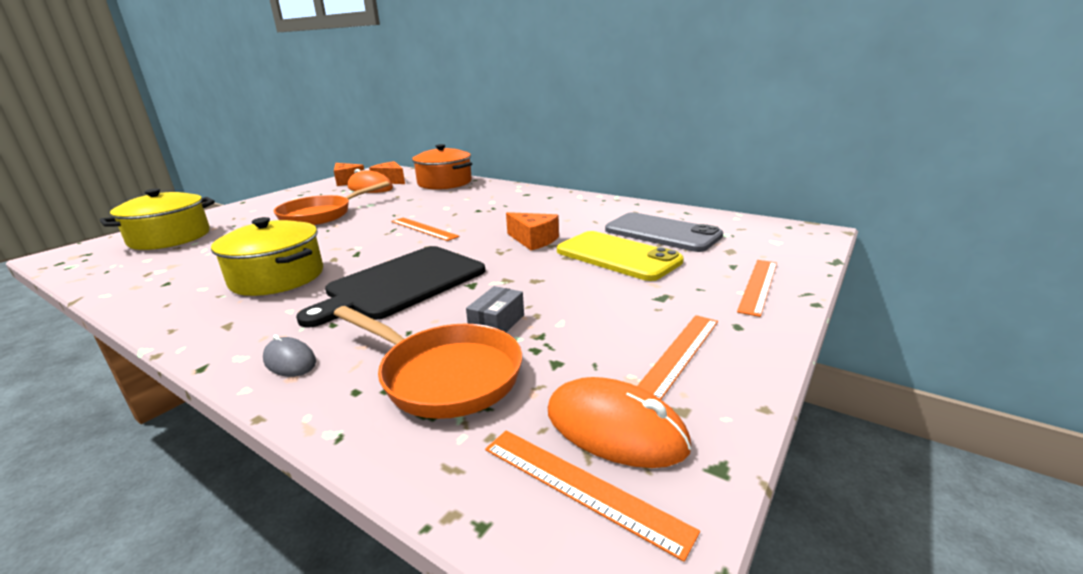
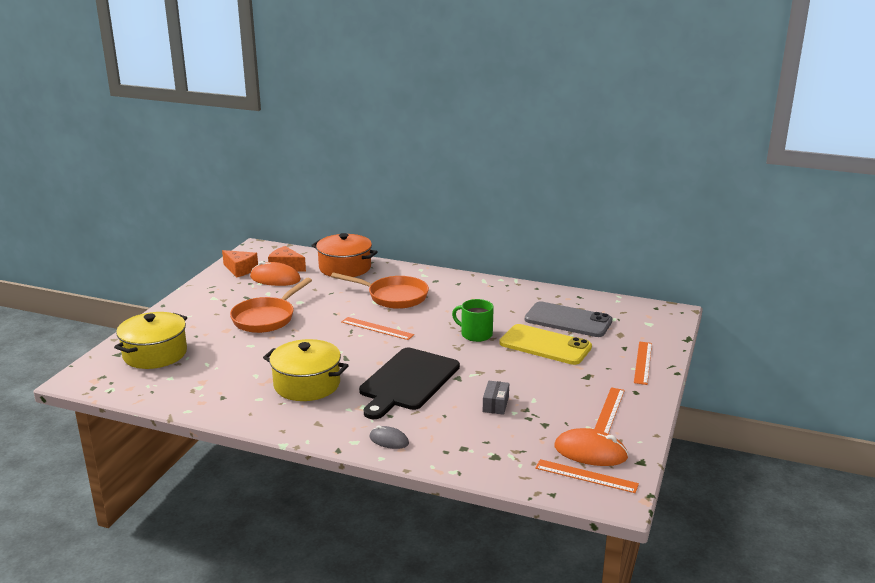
camera: 15 degrees left, 0 degrees up
orange pan [334,306,522,419] -> orange pan moved to [331,273,429,309]
orange cheese [506,212,559,250] -> green mug [452,299,494,342]

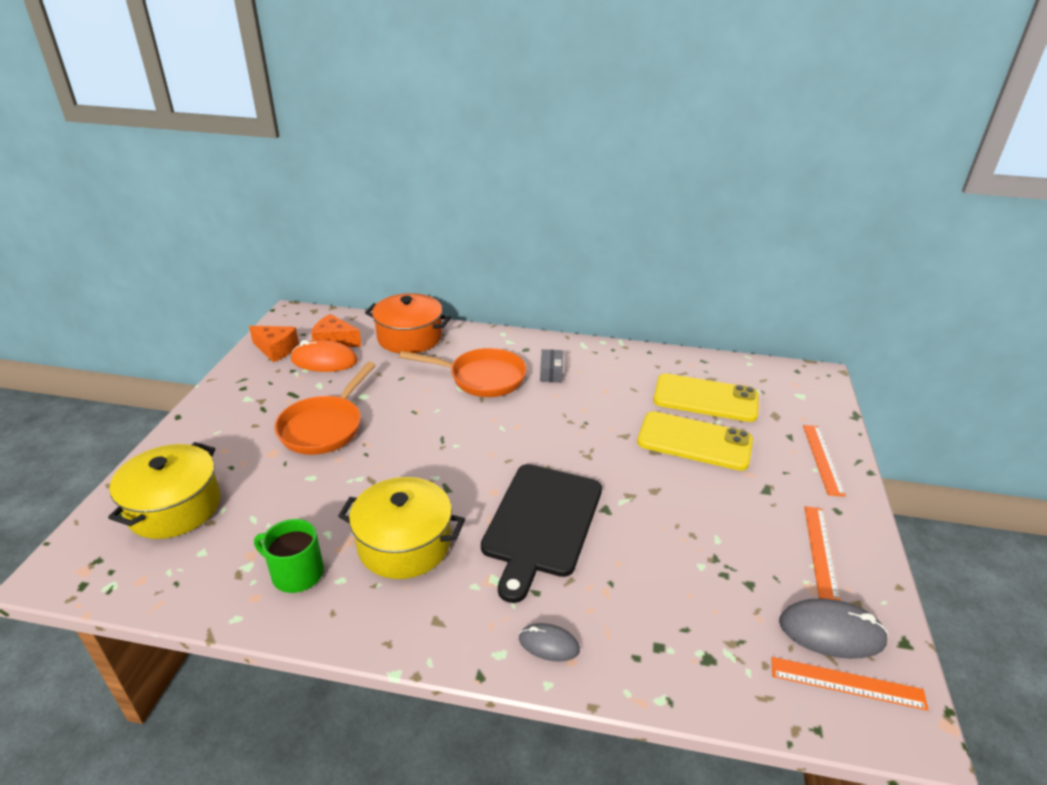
camera: 10 degrees left, 10 degrees up
orange ruler [341,317,414,340] -> none
green mug [452,299,494,342] -> green mug moved to [254,519,324,593]
grey box [483,381,509,415] -> grey box moved to [540,349,563,383]
grey phone [525,301,612,337] -> yellow phone [653,373,759,422]
orange mouse [554,428,628,466] -> grey mouse [779,599,889,659]

